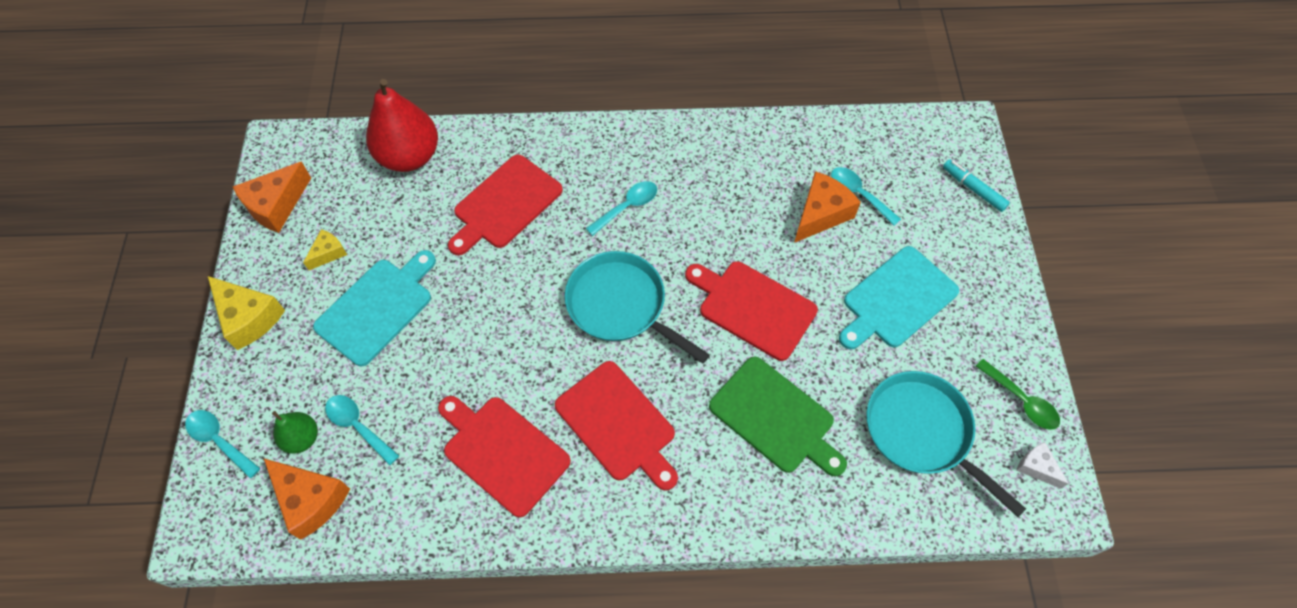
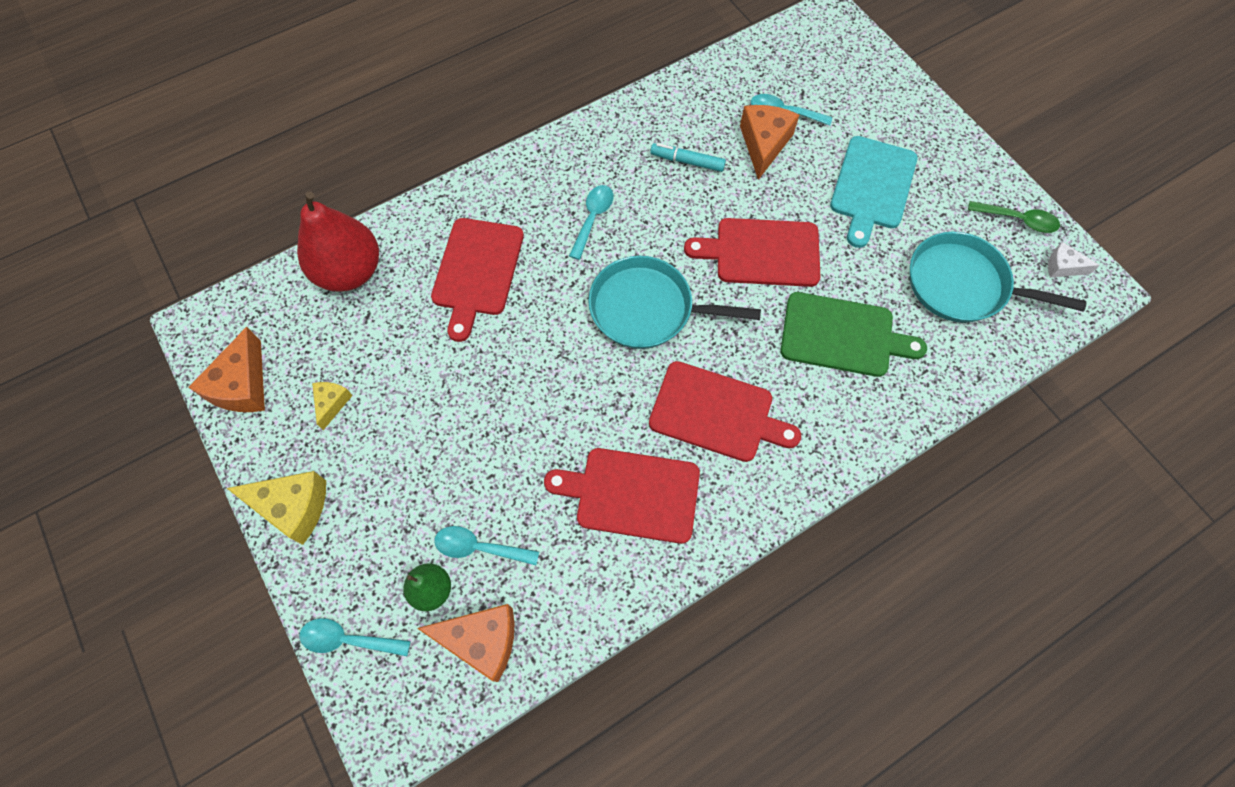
camera: 30 degrees left, 5 degrees up
turquoise cutting board [313,250,436,366] -> none
turquoise marker [943,159,1010,212] -> turquoise marker moved to [650,143,726,172]

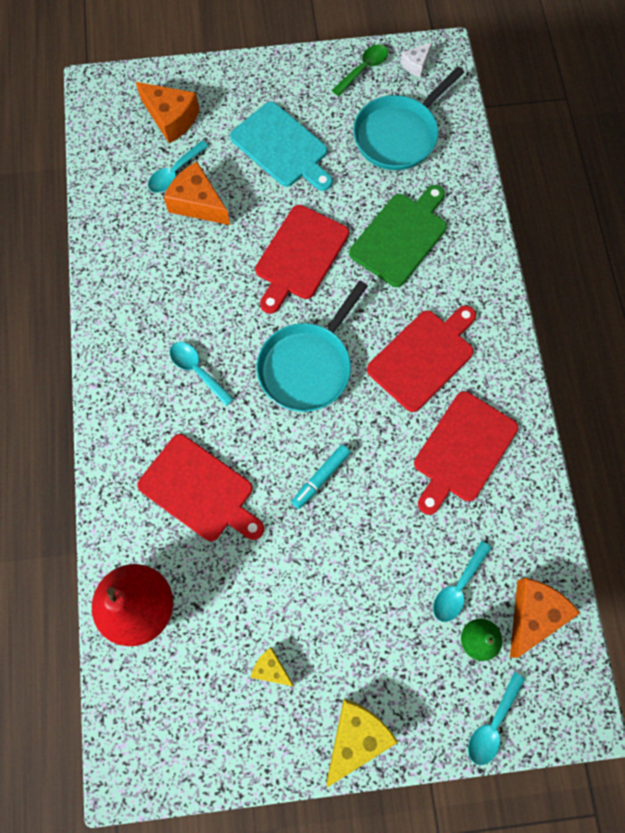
camera: 65 degrees left, 5 degrees up
orange cheese [188,327,265,412] -> orange cheese moved to [136,82,200,144]
turquoise marker [650,143,726,172] -> turquoise marker moved to [291,445,351,509]

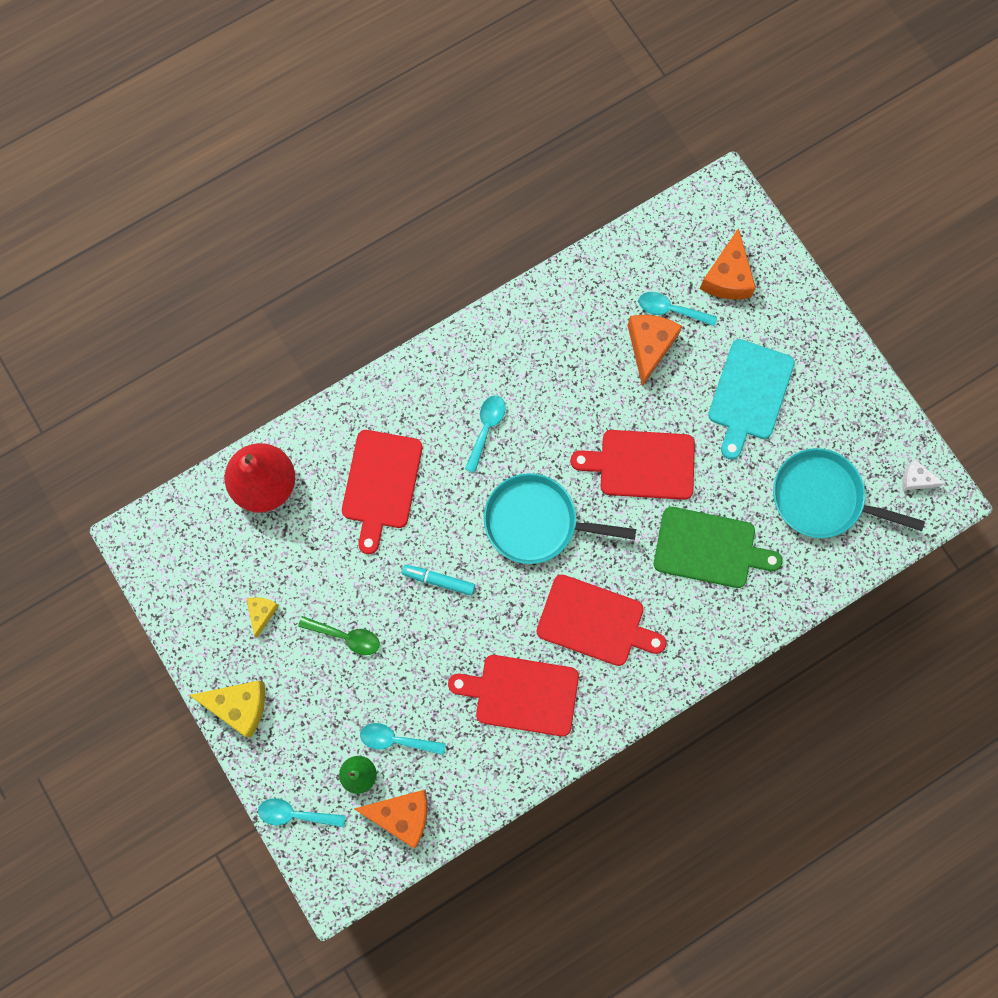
camera: 65 degrees right, 5 degrees up
green spoon [332,44,388,96] -> green spoon moved to [298,616,380,655]

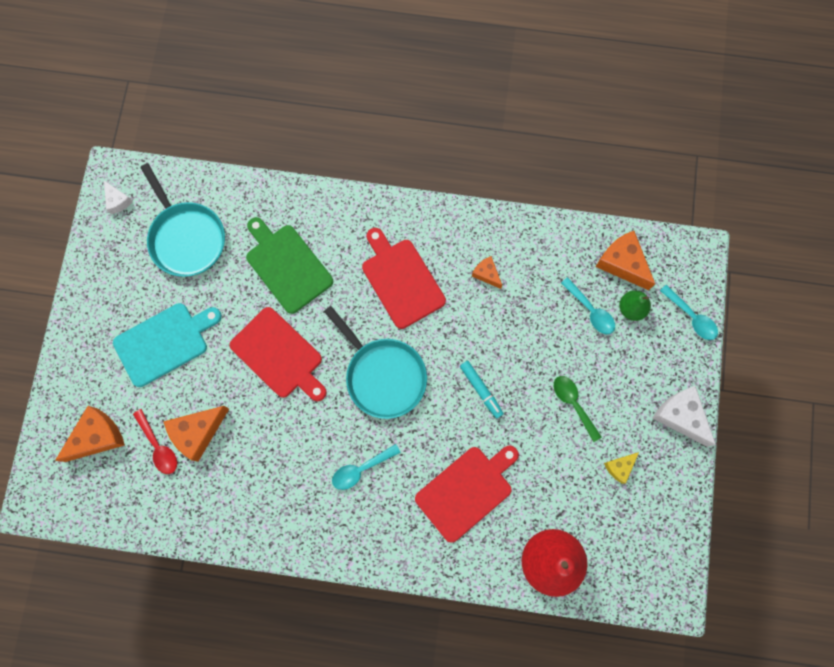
camera: 140 degrees left, 0 degrees up
yellow cheese [189,681,265,738] -> white cheese [652,386,716,447]
red cutting board [448,655,579,737] -> orange cheese [472,256,503,289]
turquoise spoon [639,292,717,326] -> red spoon [133,409,177,474]

